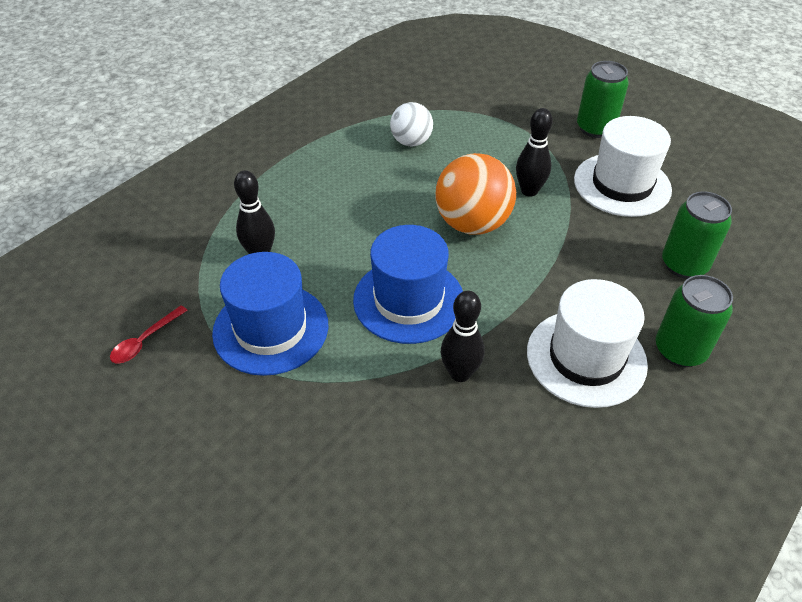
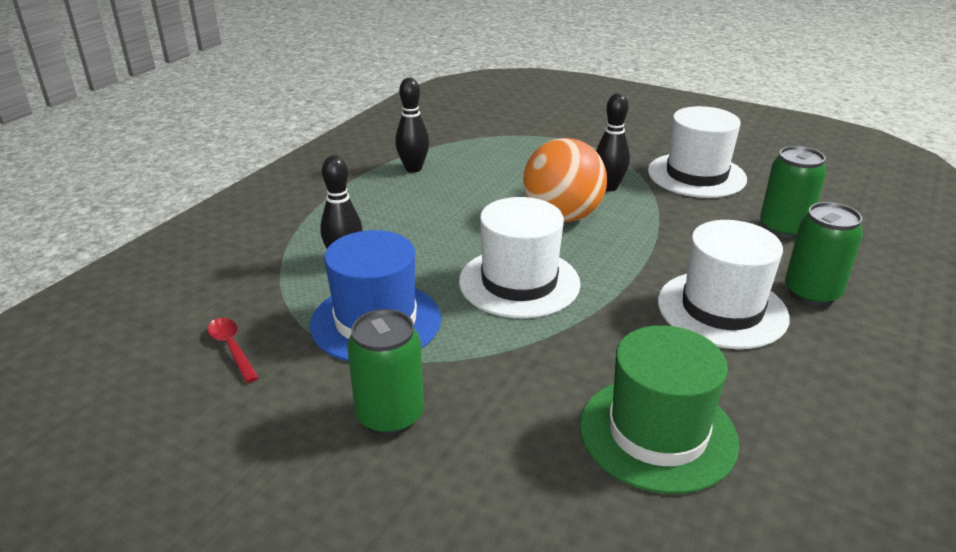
camera: 10 degrees left, 15 degrees down
red spoon [110,305,188,363] -> red spoon turned 120 degrees clockwise [207,318,259,383]
blue hat [353,225,463,344] -> white hat [459,197,581,318]
white ball [390,102,433,147] -> none
black bowling pin [441,291,484,382] -> black bowling pin moved to [395,78,429,173]
green can [577,61,629,138] -> green can moved to [347,309,424,436]
none -> green hat [580,325,739,494]

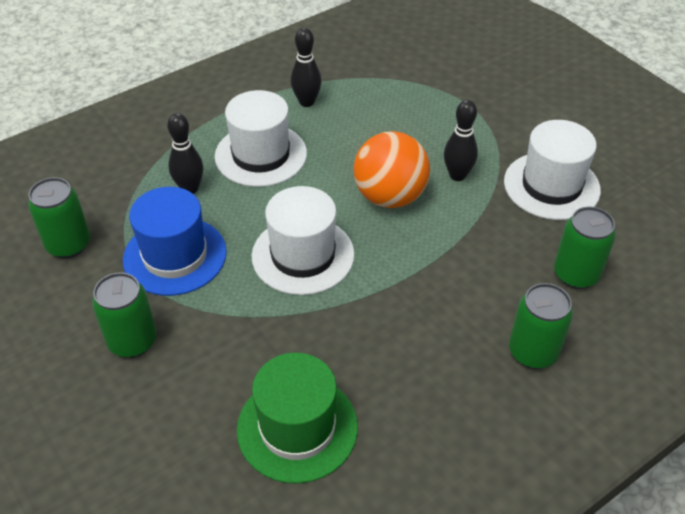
camera: 25 degrees right, 15 degrees up
red spoon [207,318,259,383] -> green can [28,177,90,259]
white hat [658,220,790,349] -> white hat moved to [215,90,307,187]

